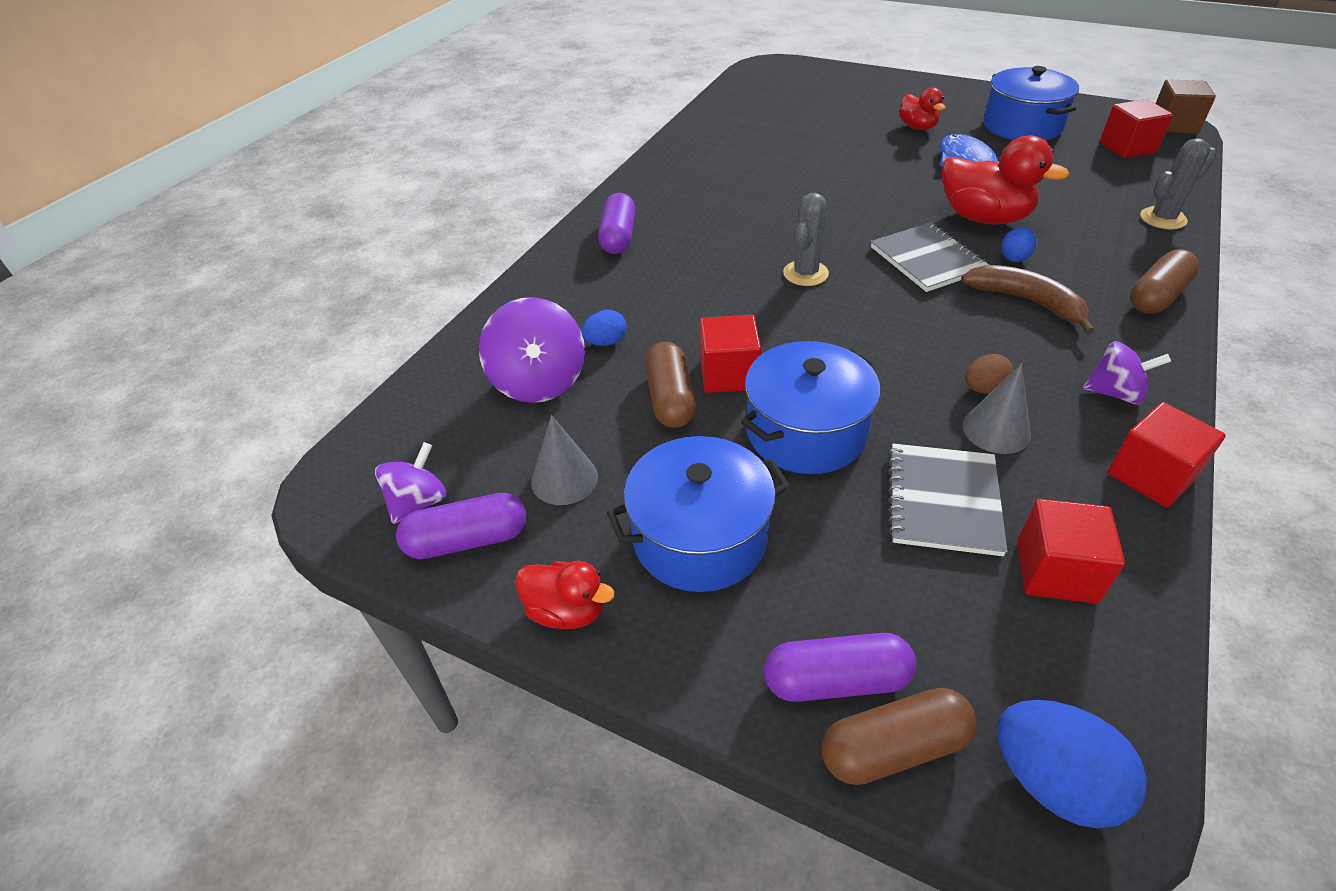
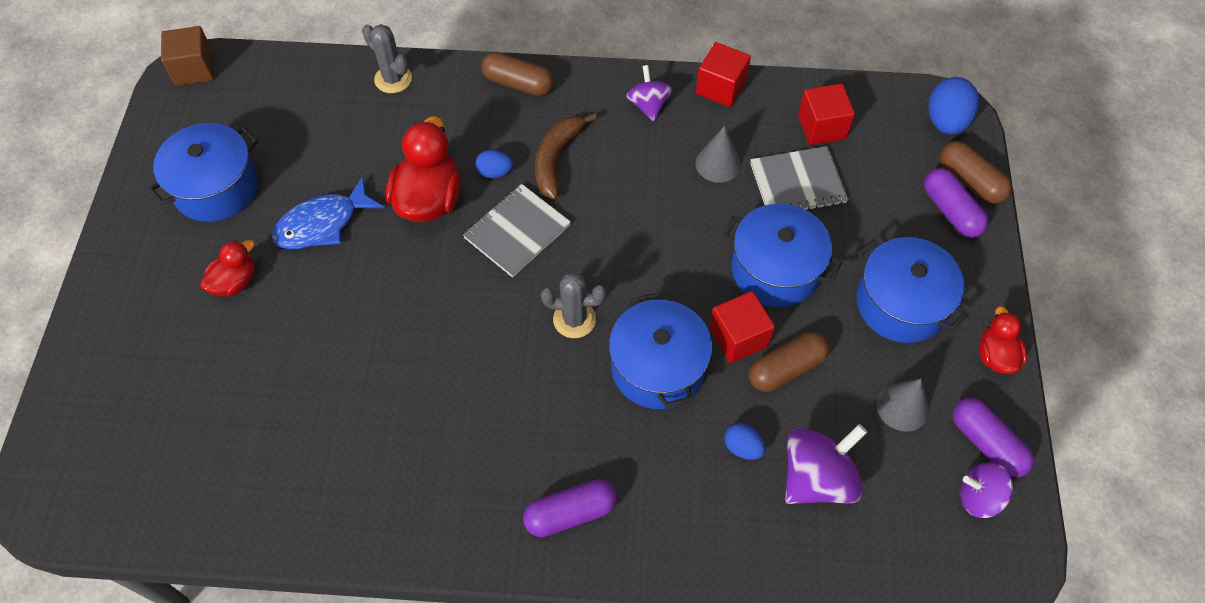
camera: 115 degrees left, 15 degrees up
brown egg [965,354,1014,394] -> none
red cube [1100,99,1173,158] -> none
none -> blue pot [609,293,712,409]

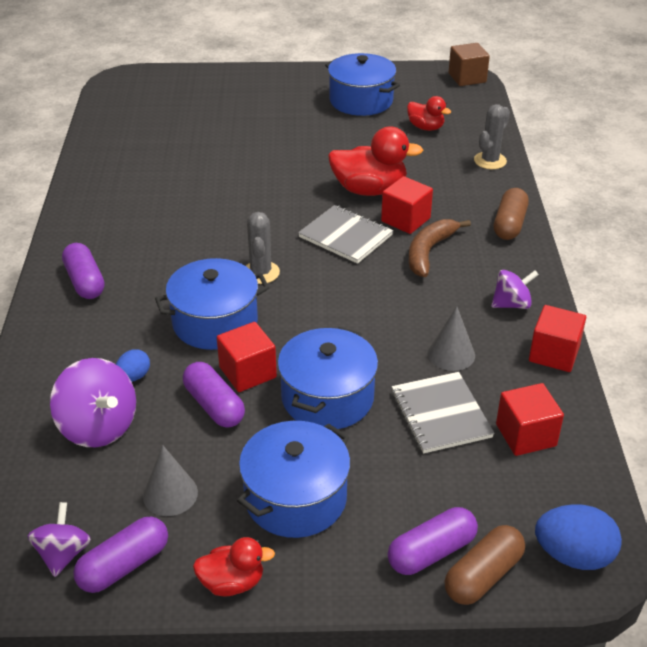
camera: 85 degrees right, 20 degrees down
red duck [200,240,255,296] -> red duck moved to [407,96,451,131]
blue fish [272,176,384,249] -> none
blue egg [475,150,513,178] -> red cube [381,176,433,234]
brown banana [535,113,597,200] -> brown banana turned 75 degrees counterclockwise [409,219,471,277]
brown capsule [749,332,829,392] -> purple capsule [183,362,245,428]

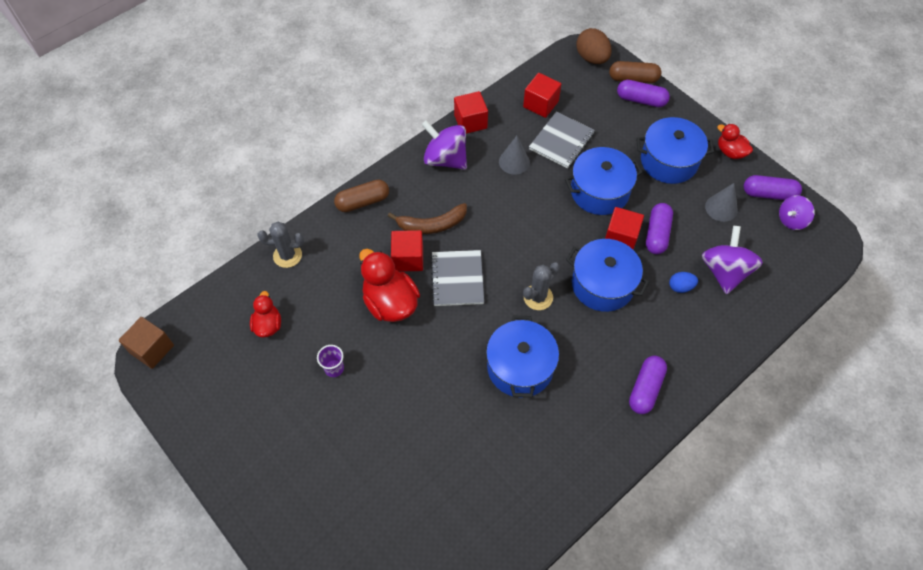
camera: 130 degrees left, 20 degrees up
blue pot [325,53,400,116] -> blue pot moved to [486,315,559,397]
purple spinning top [491,270,539,309] -> purple spinning top [422,120,467,170], size x1.62
blue egg [535,504,622,570] -> brown egg [576,28,612,64]
none -> purple cup [317,345,344,377]

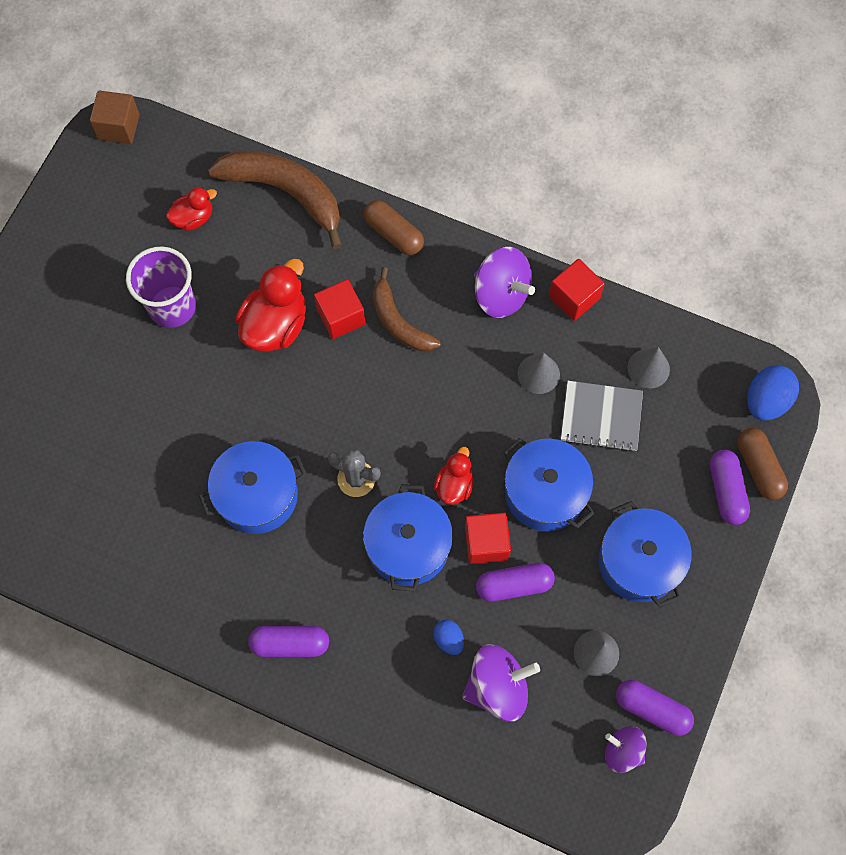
camera: 65 degrees right, 10 degrees up
grey cactus [257,222,304,268] -> brown banana [208,151,342,249]
purple cup [317,345,344,377] -> purple cup [126,247,196,328], size x2.08
purple spinning top [422,120,467,170] -> purple spinning top turned 120 degrees clockwise [474,247,535,318]
grey notebook [430,250,484,306] -> none
red cube [523,73,561,118] -> grey cone [628,347,670,388]
brown egg [576,28,612,64] -> blue egg [747,365,799,421]
red duck [717,124,753,159] -> red duck moved to [434,447,474,505]
purple capsule [744,175,802,200] -> purple capsule turned 45 degrees counterclockwise [616,680,694,736]

